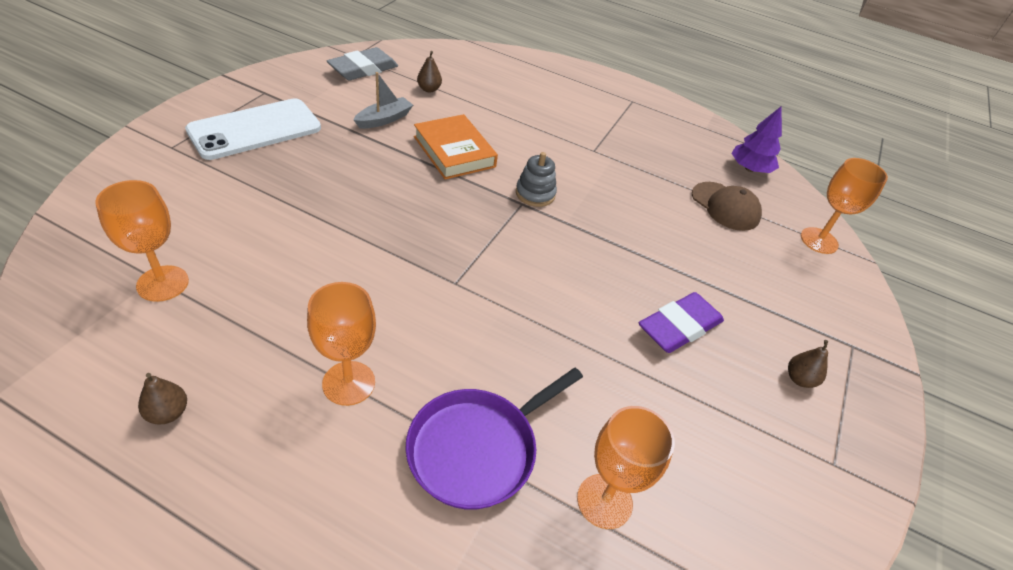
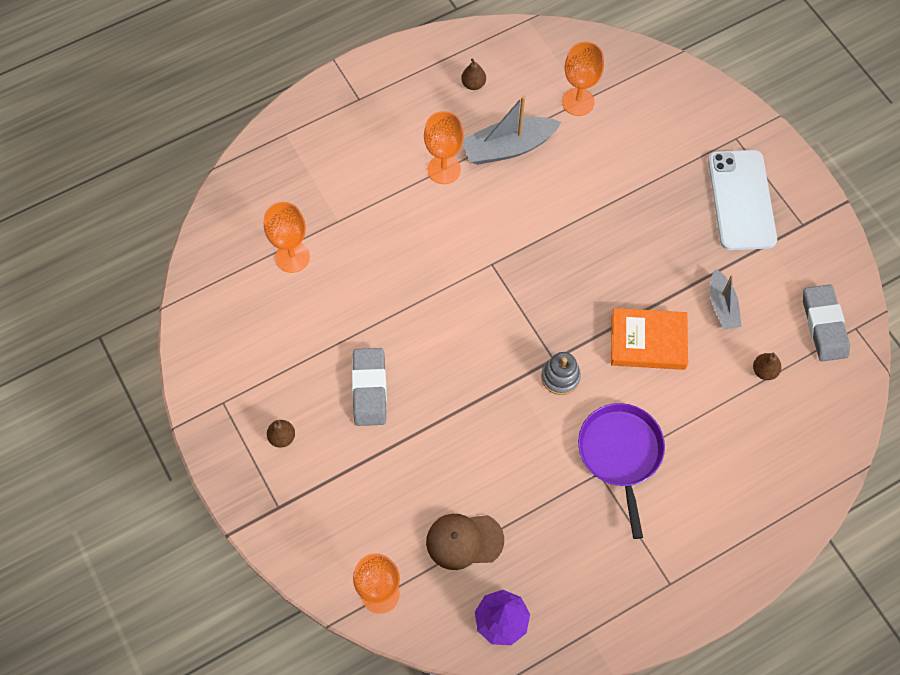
camera: 130 degrees right, 20 degrees up
purple pan [405,368,583,510] -> purple pan moved to [578,403,665,539]
purple eraser [639,292,724,353] -> grey eraser [352,348,387,426]
none -> grey boat [463,95,561,165]

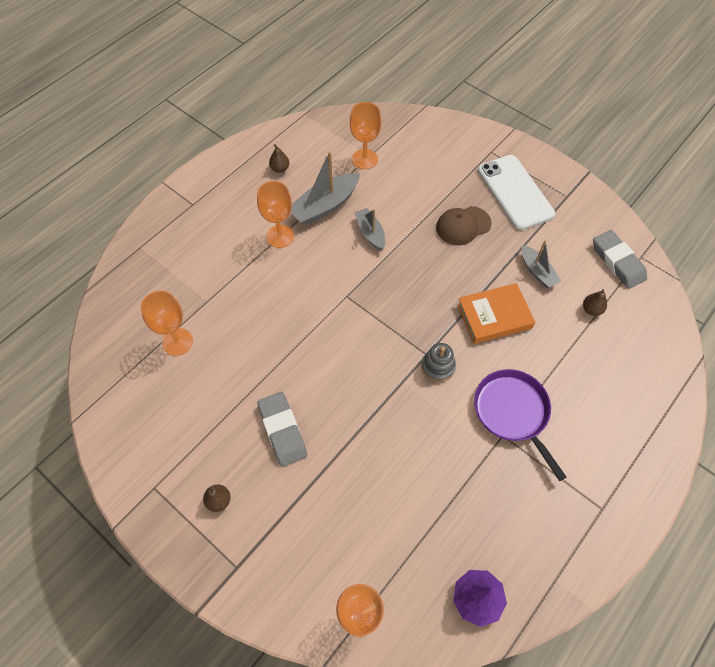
camera: 20 degrees left, 5 degrees down
brown cap [426,514,504,570] -> brown cap moved to [436,206,492,245]
none -> grey boat [354,208,385,251]

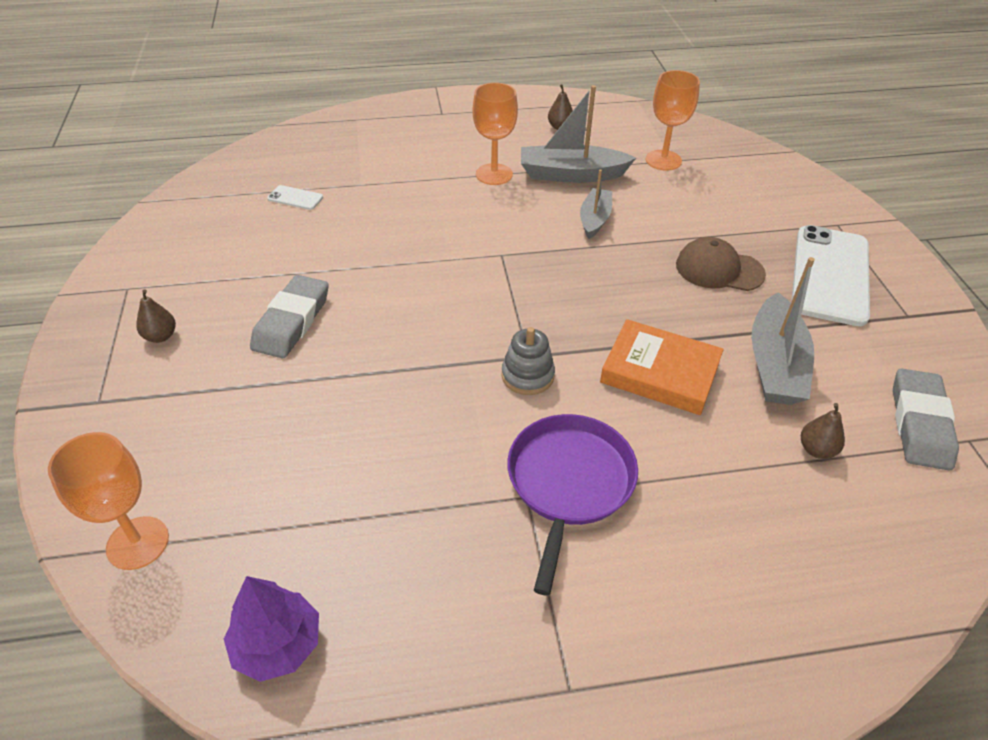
camera: 40 degrees right, 15 degrees down
orange goblet [140,291,193,356] -> white phone [267,185,323,210]
grey boat [521,240,561,288] -> grey boat [751,257,815,405], size x1.62

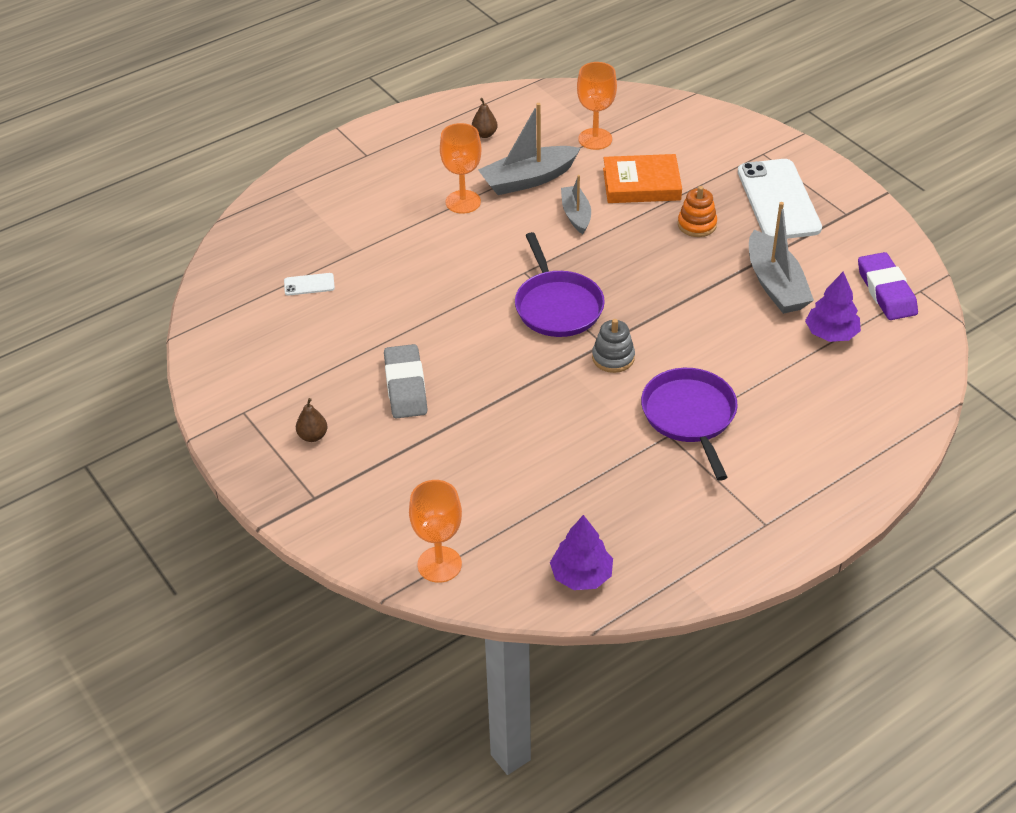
camera: 25 degrees left, 0 degrees up
orange book [600,319,724,415] -> orange book moved to [603,154,682,203]
brown cap [676,237,766,291] -> orange stacking toy [678,186,717,237]
brown pear [801,403,845,459] -> purple tree [805,272,861,342]
grey eraser [893,368,959,471] -> purple eraser [858,252,918,320]
none -> purple pan [515,232,605,337]

